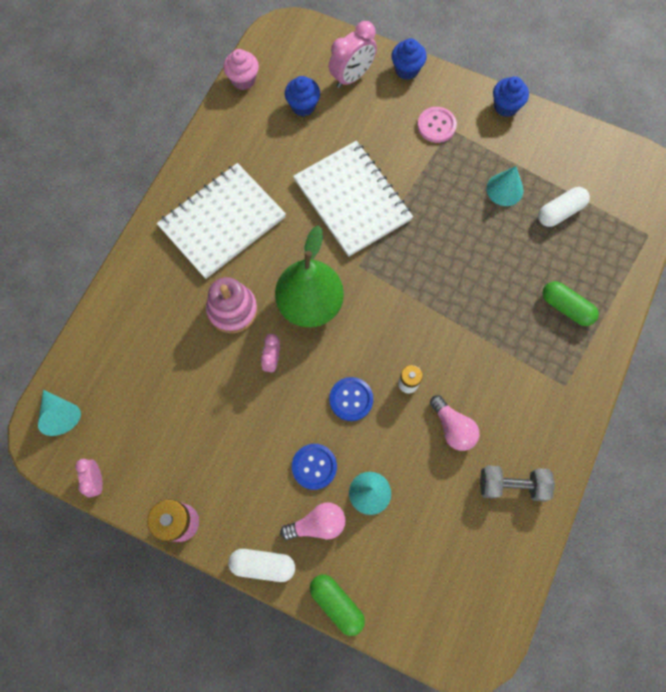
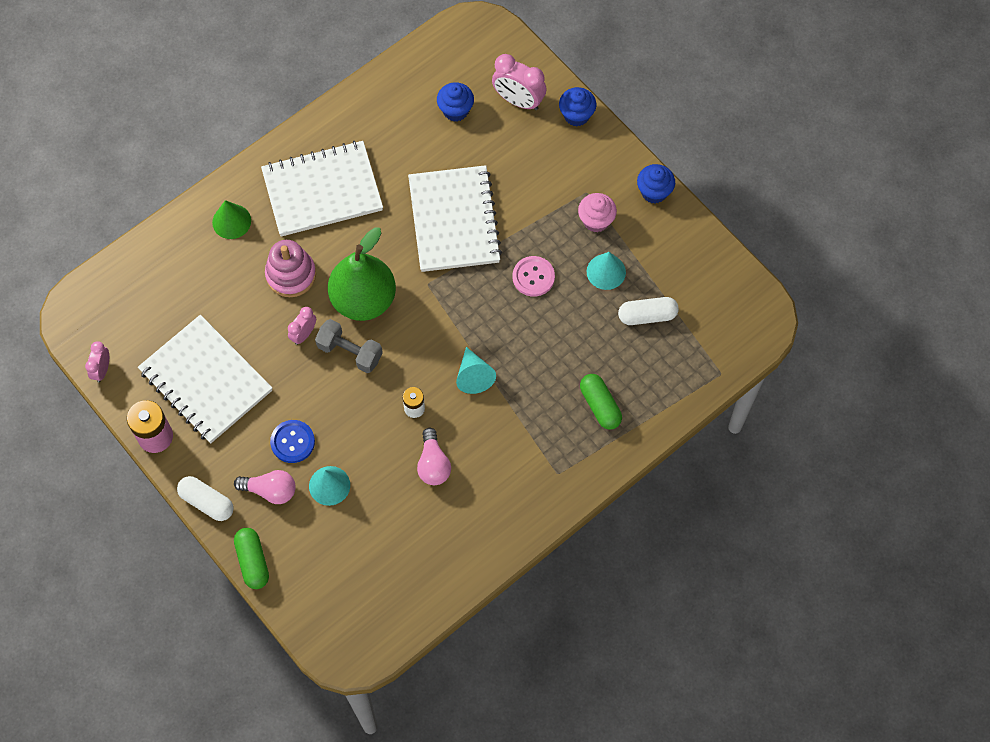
camera: 25 degrees right, 5 degrees down
turquoise cone [38,389,81,436] -> turquoise cone moved to [456,347,496,394]
pink cupcake [223,49,259,90] -> pink cupcake moved to [578,193,617,233]
pink clock [329,21,377,88] -> pink clock turned 45 degrees clockwise [492,54,547,110]
blue button [329,377,373,421] -> none
pink button [417,107,457,143] -> pink button moved to [513,256,555,297]
grey dumbbell [480,465,555,501] -> grey dumbbell moved to [315,319,383,373]
none -> white notebook [138,315,272,443]
none -> green cone [212,200,251,239]

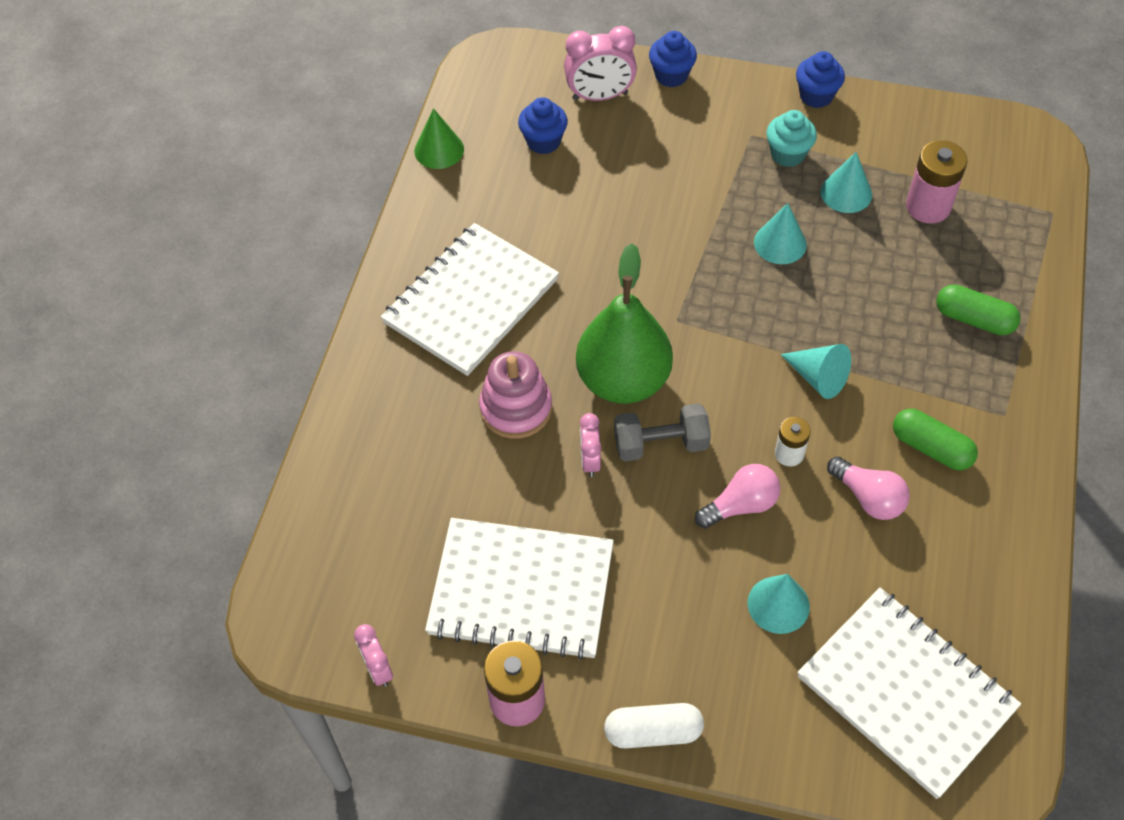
camera: 35 degrees left, 10 degrees down
green cone [212,200,251,239] -> green cone moved to [414,108,464,169]
pink light bulb [234,470,295,504] -> pink light bulb moved to [695,464,781,529]
green capsule [234,528,269,589] -> green capsule moved to [893,409,978,470]
blue button [270,420,315,463] -> none
white notebook [408,165,502,272] -> white notebook moved to [797,588,1021,799]
pink button [513,256,555,297] -> turquoise cone [754,203,807,264]
pink cupcake [578,193,617,233] -> turquoise cupcake [766,110,817,167]
white capsule [618,297,679,325] -> pink battery [906,140,968,223]

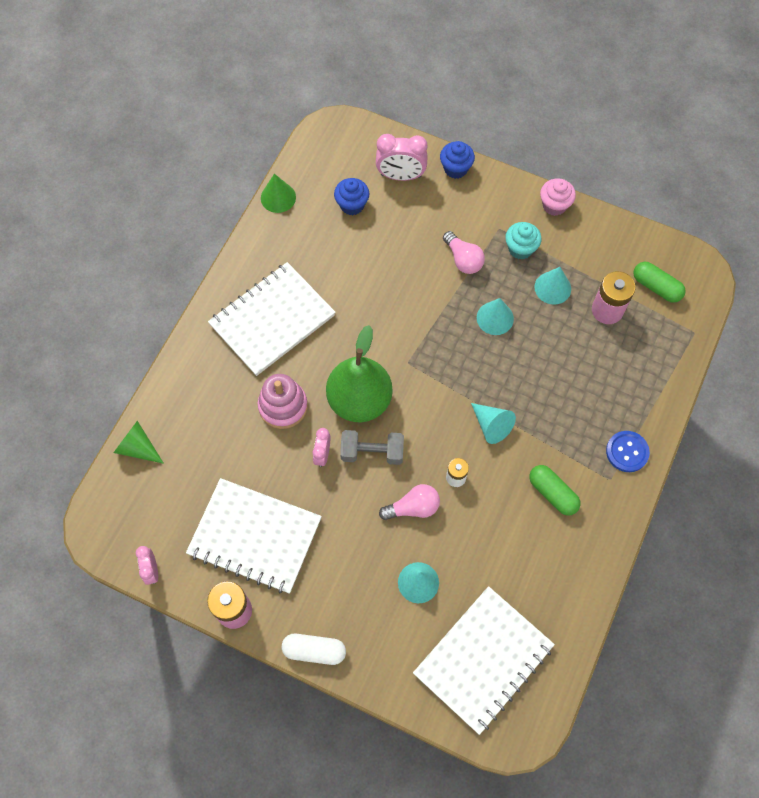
camera: 10 degrees right, 10 degrees up
blue cupcake [796,51,845,108] -> pink cupcake [540,179,576,216]
white notebook [797,588,1021,799] -> white notebook turned 75 degrees clockwise [413,586,555,735]
pink light bulb [827,456,910,520] -> pink light bulb moved to [443,231,485,274]
green capsule [936,284,1021,335] -> green capsule moved to [633,262,686,303]
none -> green cone [113,421,164,464]
none -> blue button [606,431,650,472]

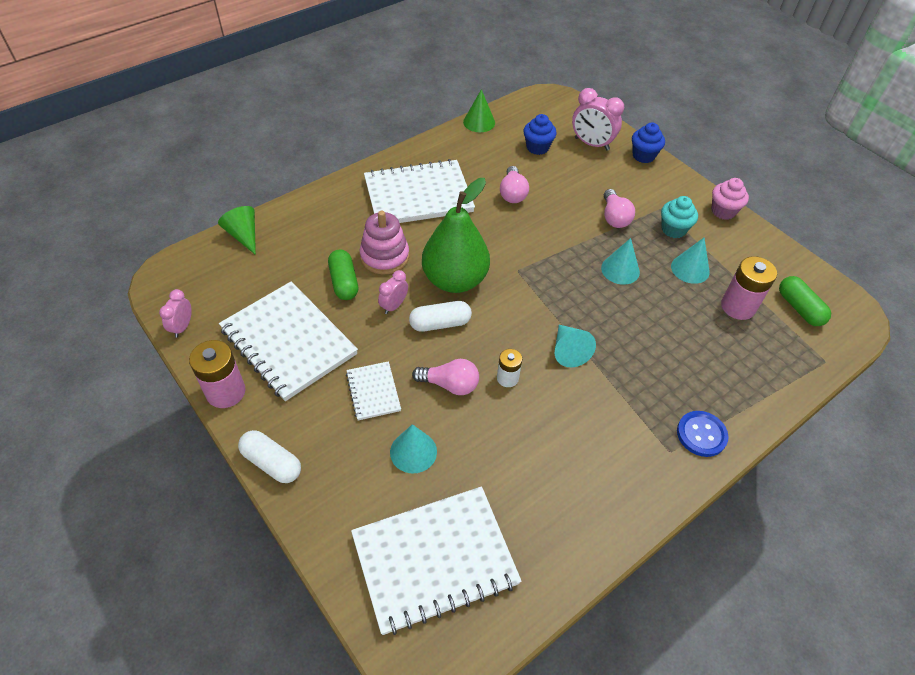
camera: 25 degrees right, 15 degrees down
grey dumbbell [340,430,404,465] -> white capsule [409,301,472,332]
green capsule [529,465,581,515] -> green capsule moved to [328,250,358,300]
none -> white notebook [346,361,401,420]
none -> pink light bulb [500,166,529,203]

